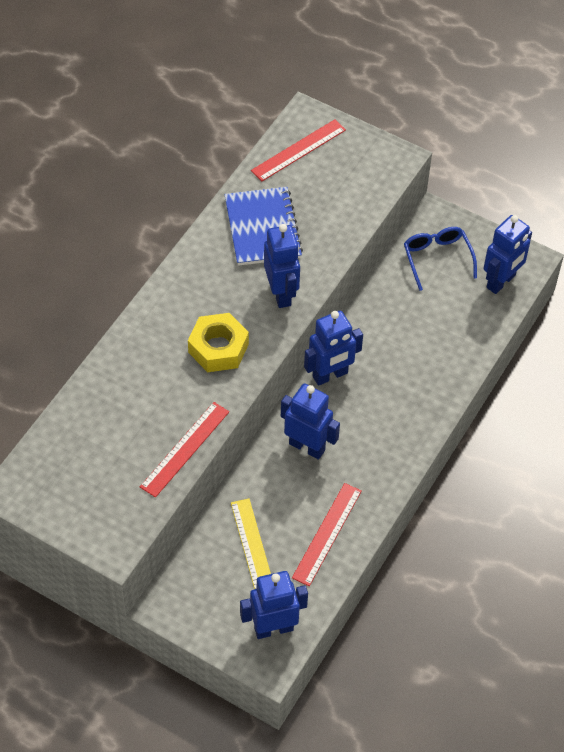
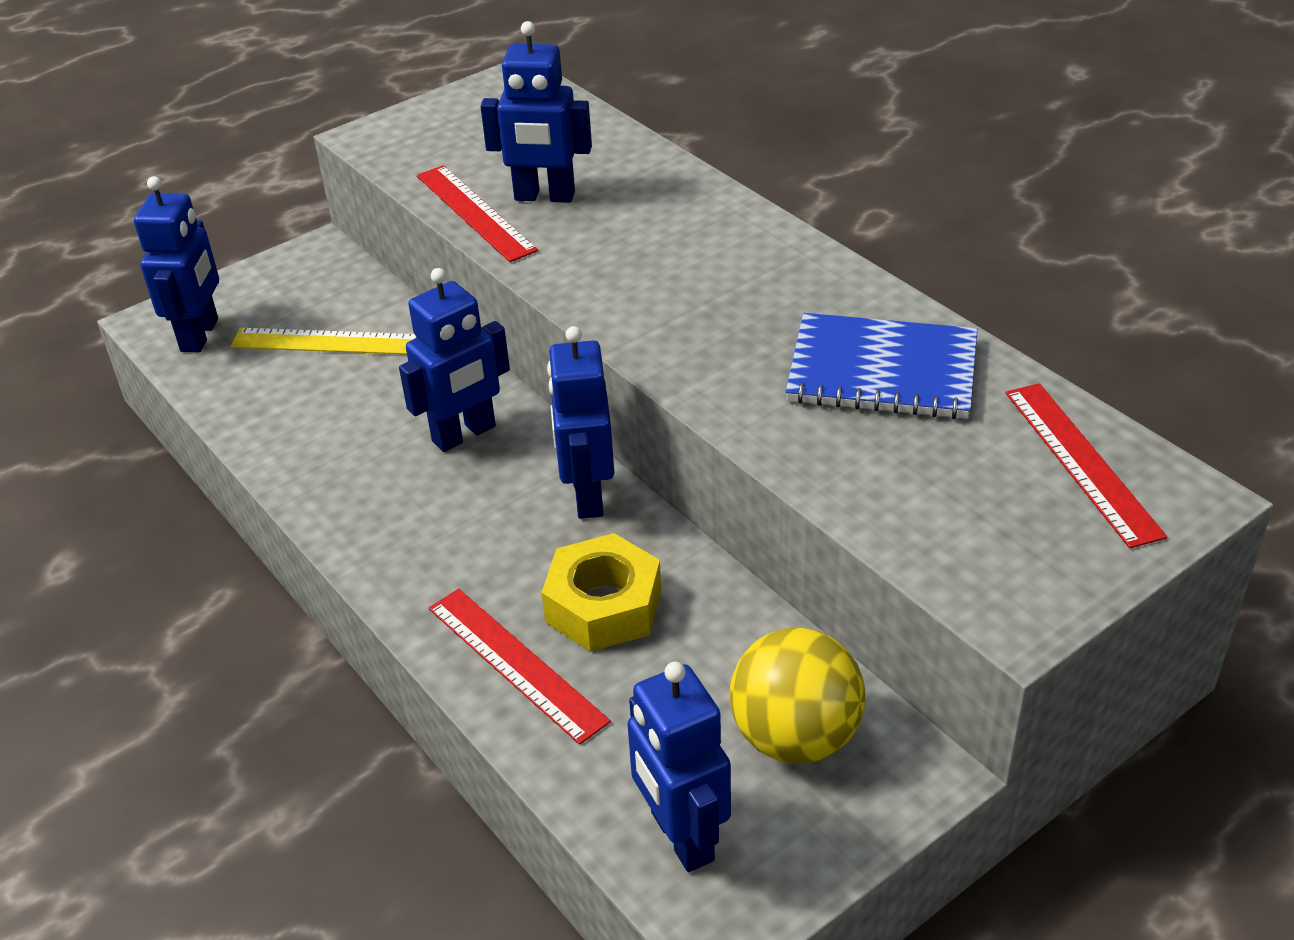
camera: 115 degrees right, 15 degrees down
yellow nut [188,313,249,372] -> yellow nut moved to [541,533,661,652]
blue robot [264,224,300,308] -> blue robot moved to [480,21,592,203]
red ruler [292,483,362,586] -> red ruler moved to [429,589,611,745]
blue glasses [404,227,477,291] -> yellow ball [730,628,865,763]

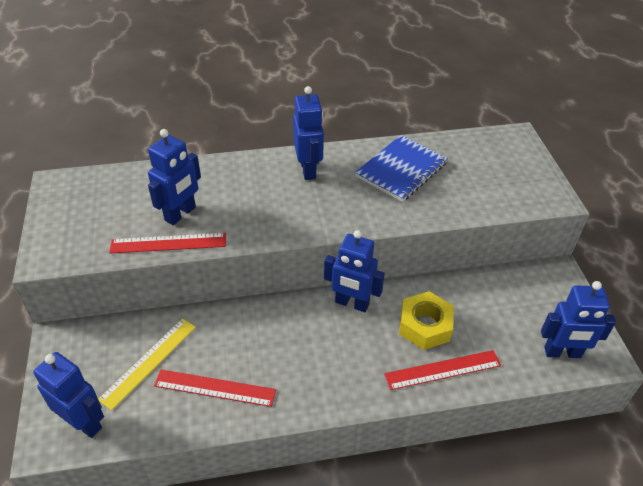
camera: 65 degrees left, 5 degrees up
blue robot [399,268,510,452] -> blue robot moved to [293,86,324,180]
yellow ball [730,628,865,763] -> none
red ruler [1006,383,1167,548] -> red ruler moved to [154,370,276,407]

